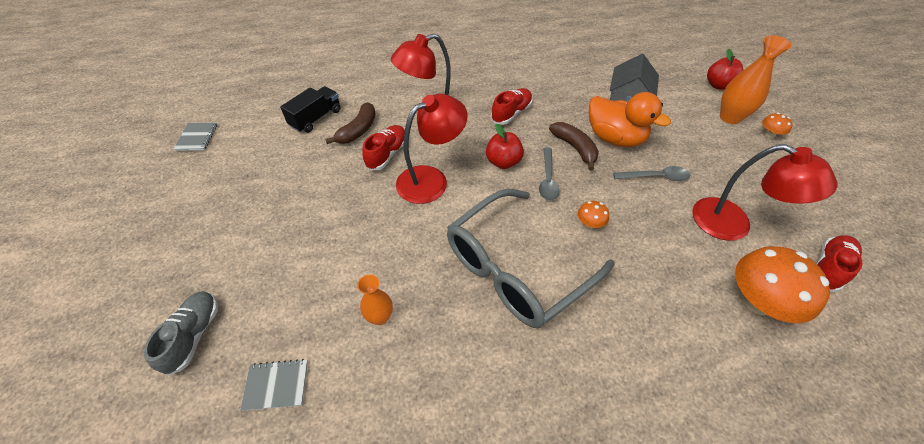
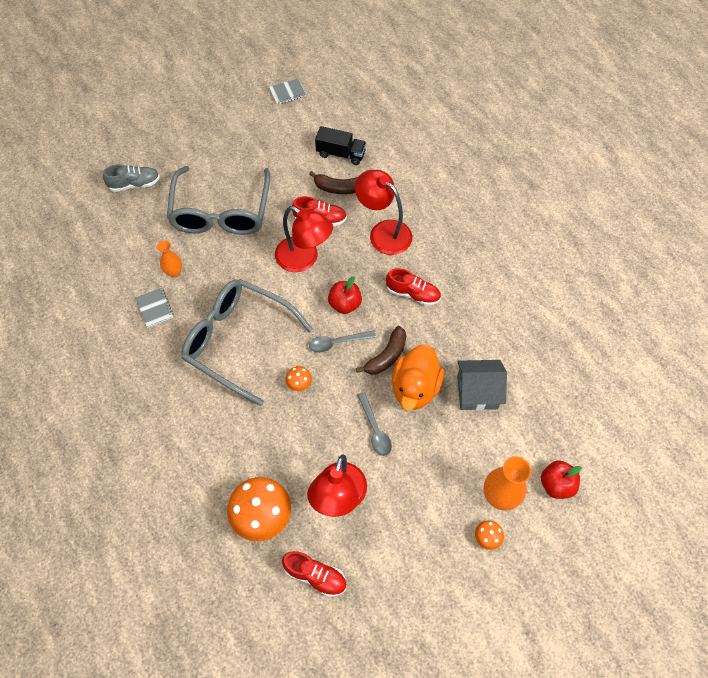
camera: 70 degrees right, 10 degrees up
grey notebook [240,359,308,411] -> grey notebook moved to [135,287,174,328]
none -> grey glasses [167,166,270,235]

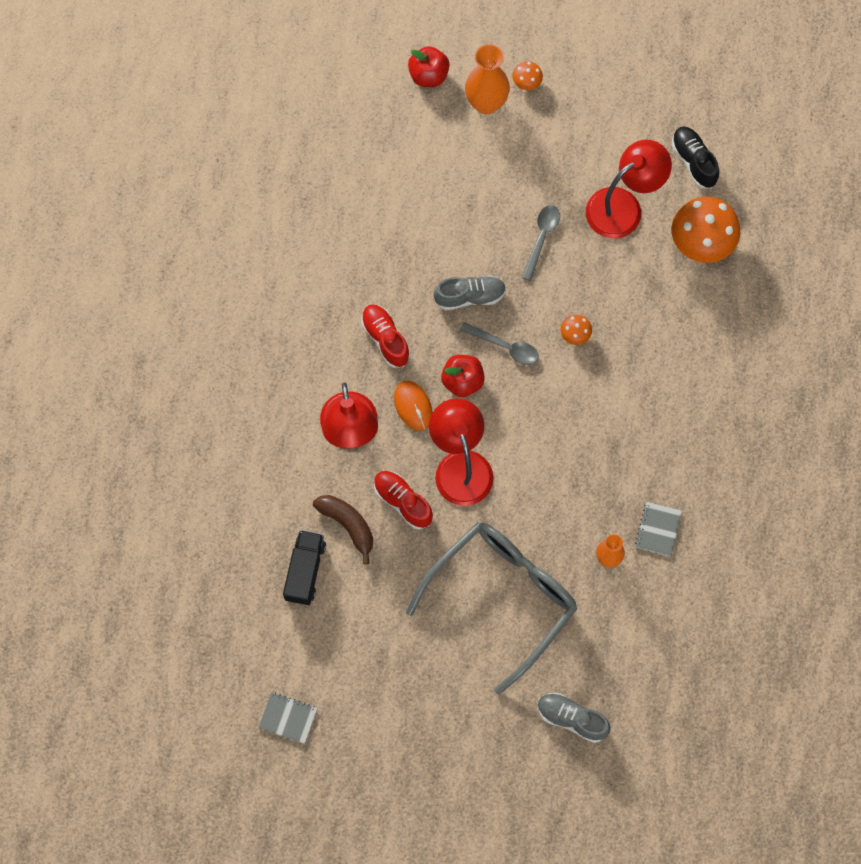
camera: 140 degrees left, 10 degrees up
grey glasses [181,279,313,406] -> none
red shoe [282,551,347,597] -> black shoe [671,126,719,189]
black truck [315,126,366,165] -> black truck turned 45 degrees clockwise [283,530,326,605]
brown banana [356,326,406,374] -> grey shoe [434,275,506,310]
orange duck [392,344,444,411] -> none
grey house [457,360,507,411] -> none
none -> orange mouse [394,381,433,431]

